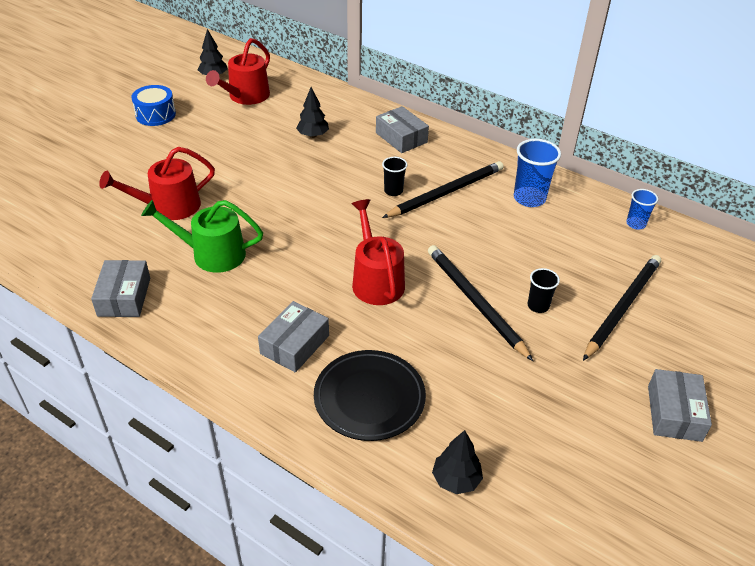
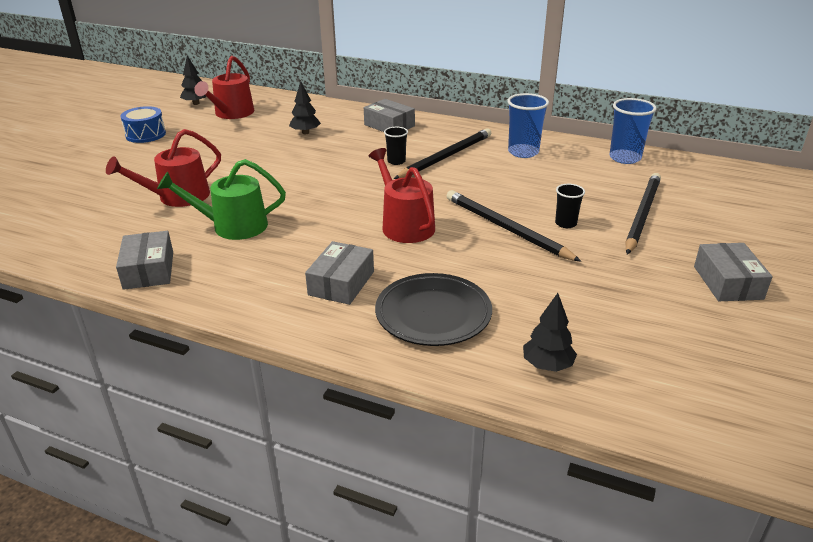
camera: 10 degrees left, 10 degrees down
blue cup [626,189,658,229] -> blue cup [609,98,656,164], size x1.71

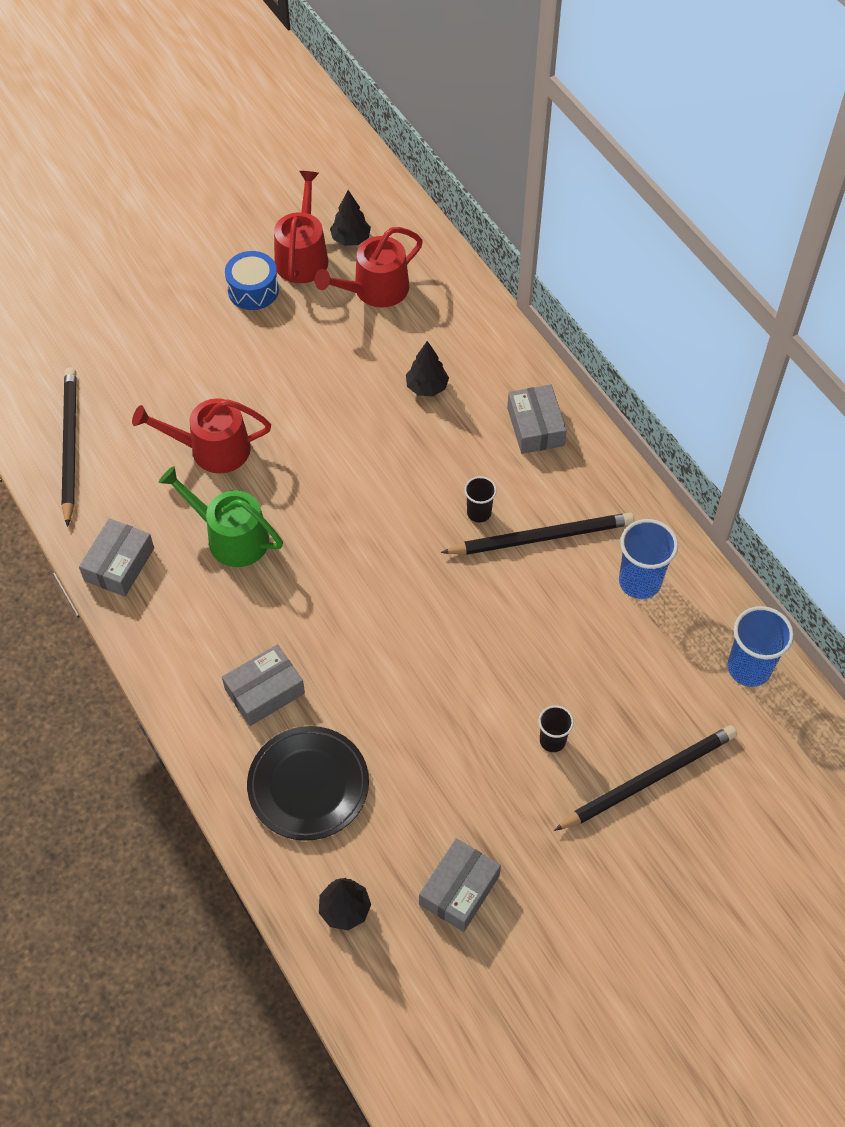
camera: 35 degrees right, 25 degrees up
red watering can [369,148,435,243] -> red watering can moved to [274,171,328,283]
black pencil [447,190,581,262] -> black pencil moved to [62,367,77,527]
grey box [694,243,772,301] -> grey box moved to [419,838,501,932]

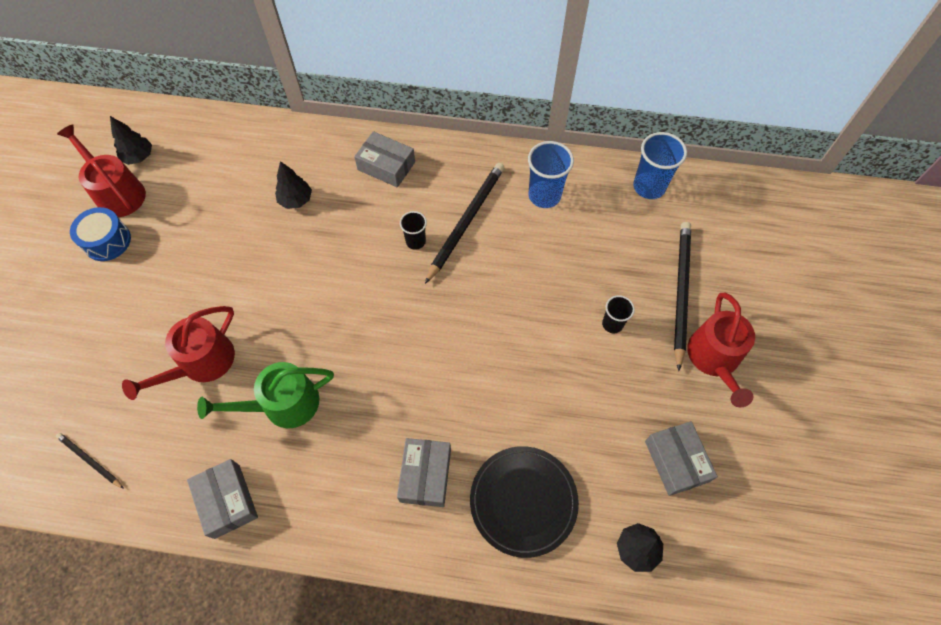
camera: 50 degrees left, 5 degrees up
black pencil [62,367,77,527] -> black pencil [56,433,124,489], size x0.51
red watering can [314,227,423,308] -> red watering can moved to [687,293,755,407]

